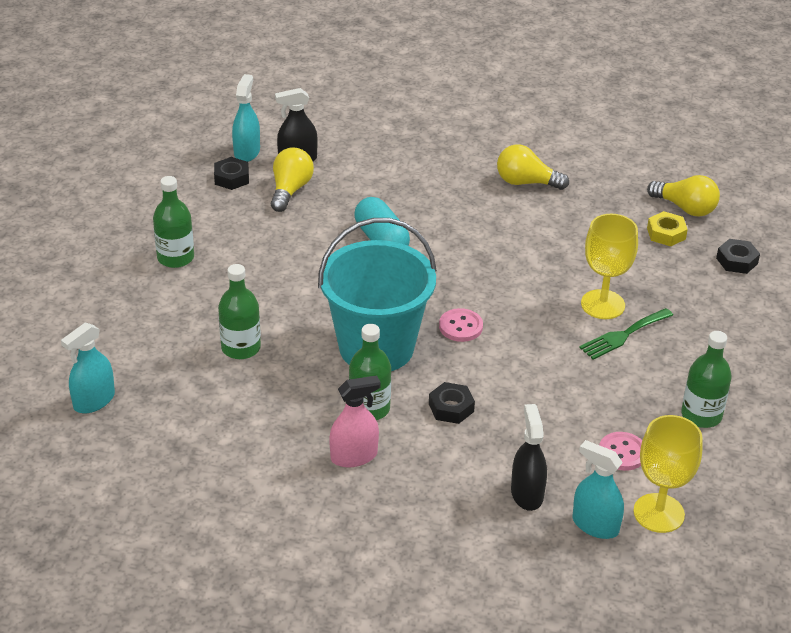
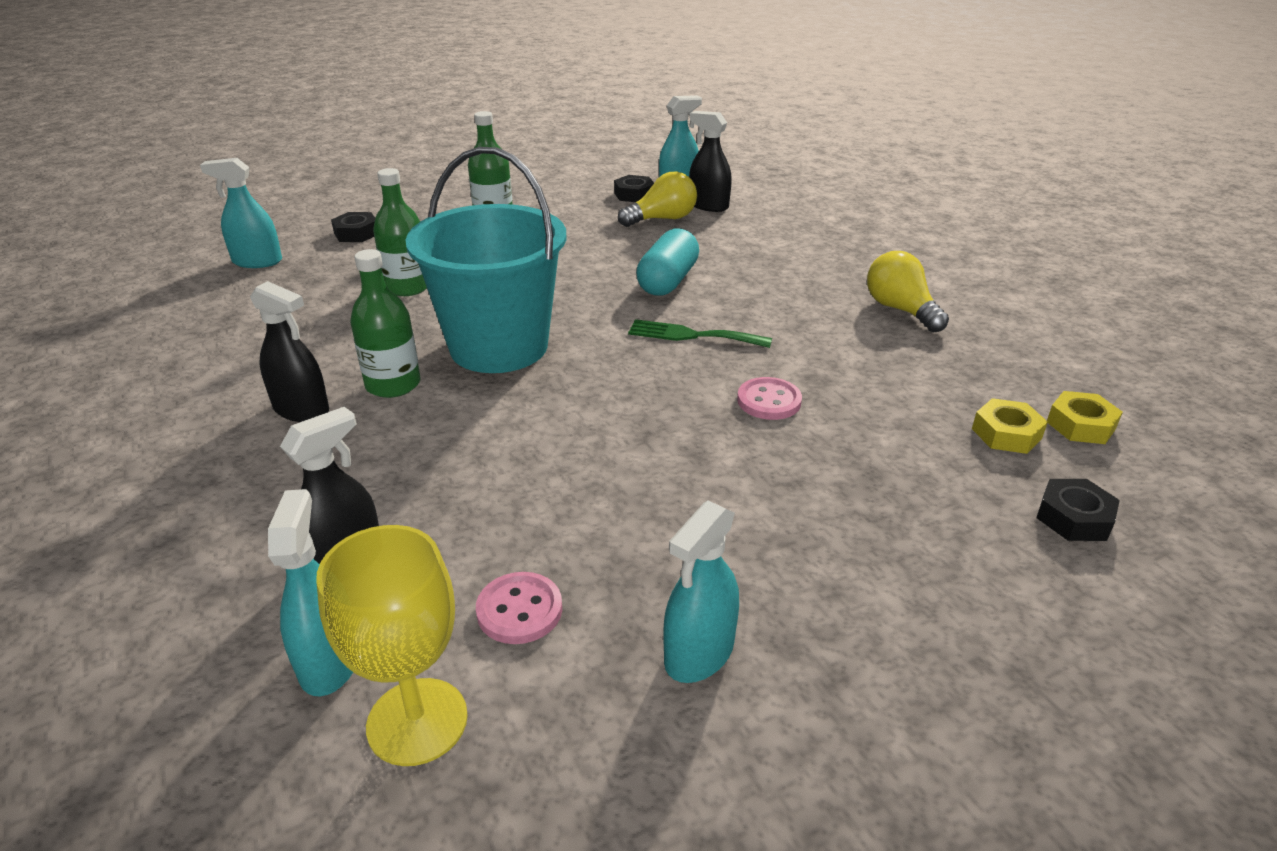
camera: 50 degrees right, 5 degrees down
pink spray bottle [329,375,381,468] -> black spray bottle [250,281,329,422]
black nut [429,382,475,424] -> black nut moved to [331,212,375,242]
pink button [439,308,483,342] -> pink button moved to [737,377,802,420]
green fork [579,308,673,360] -> green fork moved to [628,319,772,348]
yellow goblet [581,214,638,319] -> none
yellow light bulb [647,175,720,217] -> yellow nut [1047,391,1123,444]
green bottle [681,331,732,428] -> turquoise spray bottle [663,501,739,683]

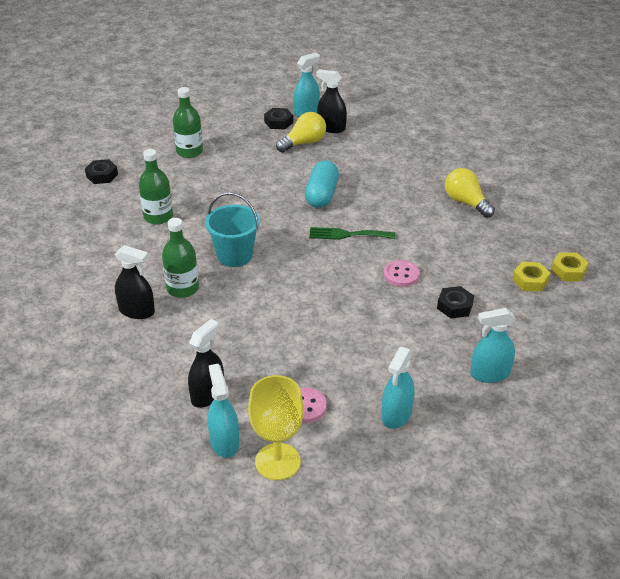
camera: 10 degrees left, 5 degrees up
turquoise spray bottle [200,158,282,268] -> turquoise spray bottle moved to [470,308,515,383]
turquoise bucket [405,147,567,373] -> turquoise bucket [205,192,260,267], size x0.60
black nut [1036,479,1120,541] -> black nut moved to [437,286,474,318]

